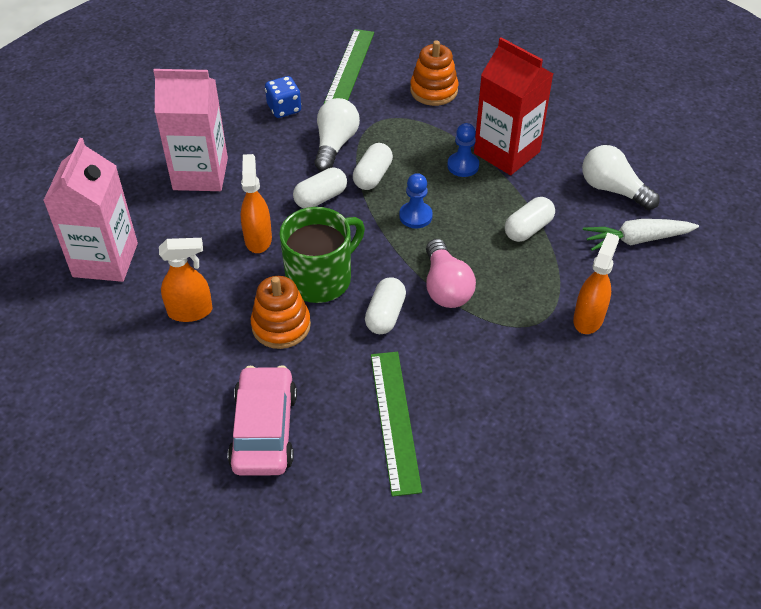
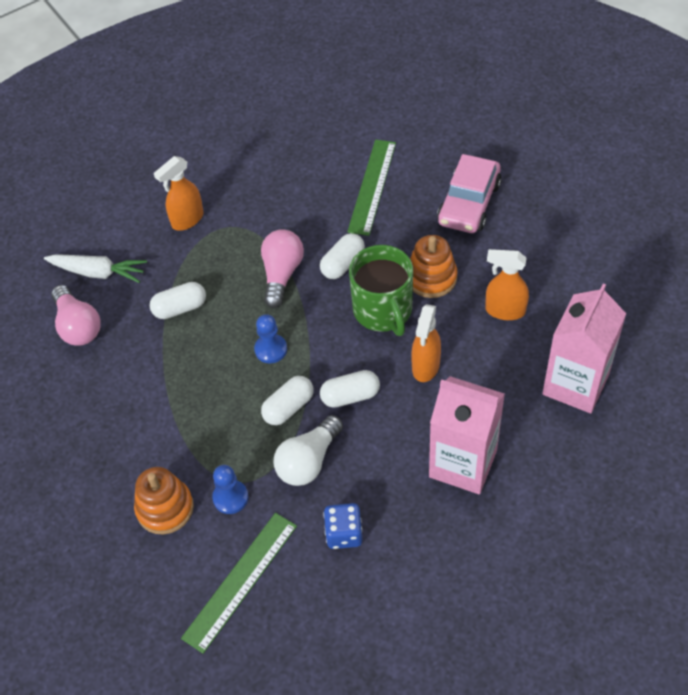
camera: 155 degrees left, 5 degrees up
green mug [279,207,365,303] -> green mug turned 90 degrees counterclockwise [349,245,413,336]
blue pawn [447,123,479,177] -> blue pawn moved to [212,465,248,514]
red carton [474,37,553,175] -> none
white light bulb [582,145,660,210] -> pink light bulb [51,285,101,345]

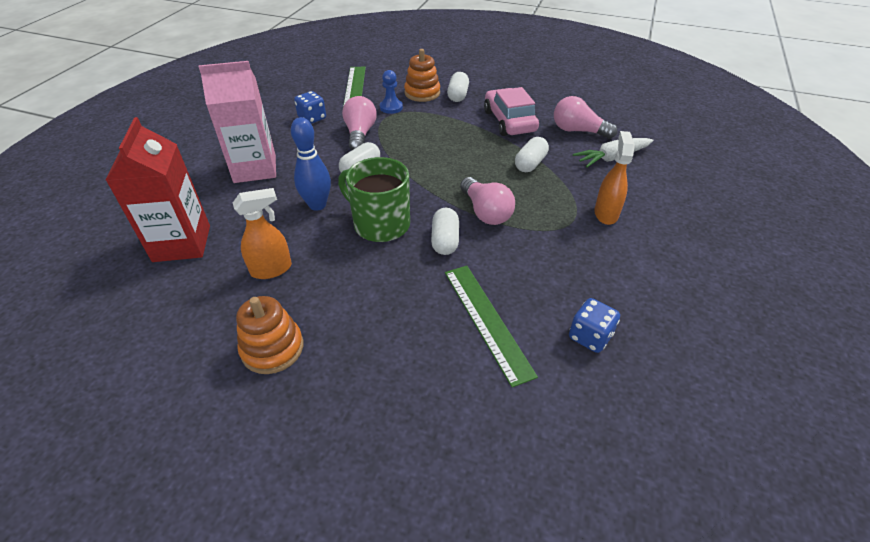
camera: 140 degrees right, 10 degrees down
blue pawn [254,314,287,363] -> none
white capsule [261,376,314,425] -> white capsule moved to [447,72,469,102]
white light bulb [273,415,343,486] -> pink light bulb [342,96,377,150]
orange stacking toy [410,235,458,298] -> orange stacking toy moved to [236,296,303,374]
orange spray bottle [411,304,441,382] -> blue bowling pin [291,117,331,211]
pink car [437,154,502,233] -> pink car moved to [484,87,539,136]
pink carton [542,284,626,413] -> red carton [106,117,210,262]
none -> blue dice [569,298,620,353]

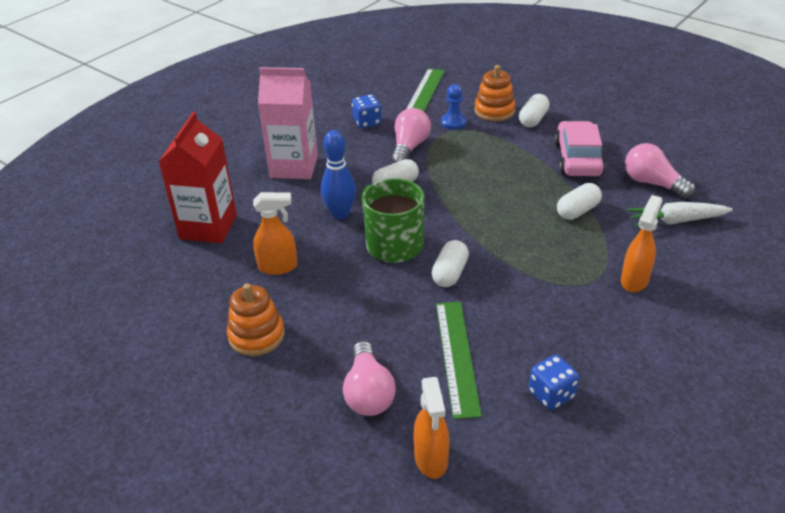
camera: 20 degrees right, 5 degrees down
pink light bulb [460,177,515,225] -> pink light bulb moved to [343,341,396,416]
none -> orange spray bottle [413,377,449,479]

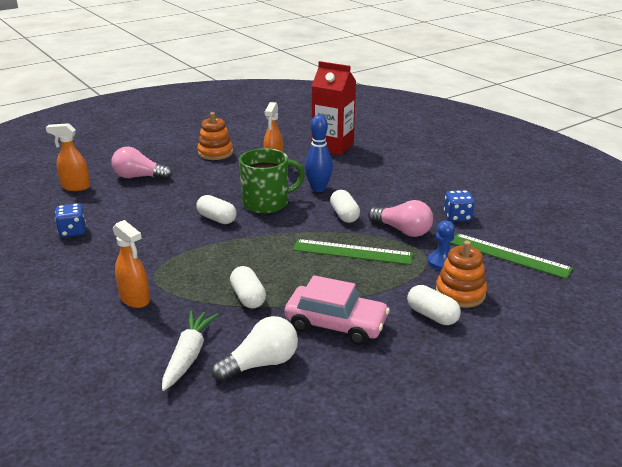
camera: 105 degrees right, 10 degrees down
pink carton [258,67,318,179] -> none
green ruler [436,302,482,419] -> green ruler moved to [293,239,413,265]
pink light bulb [625,143,695,199] -> white light bulb [211,316,298,382]

